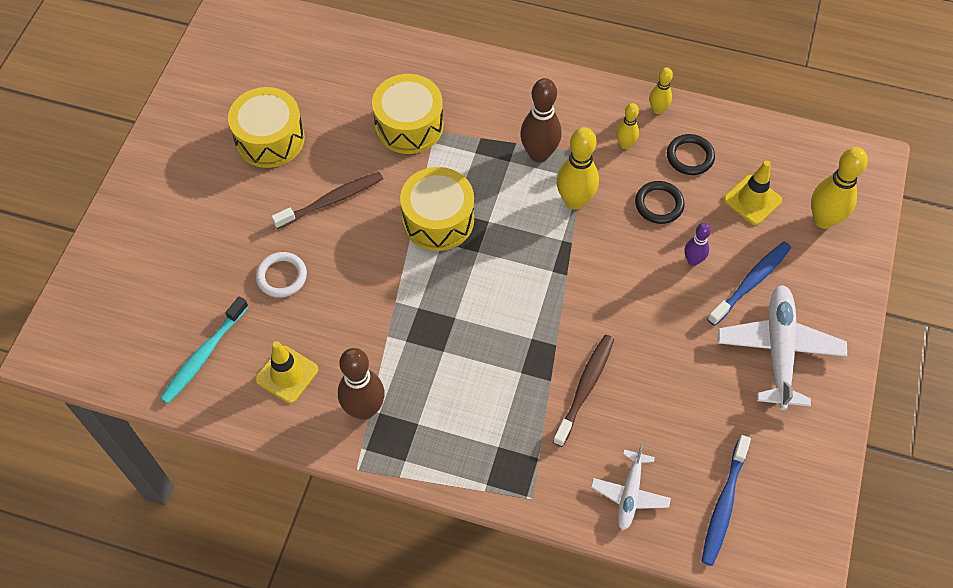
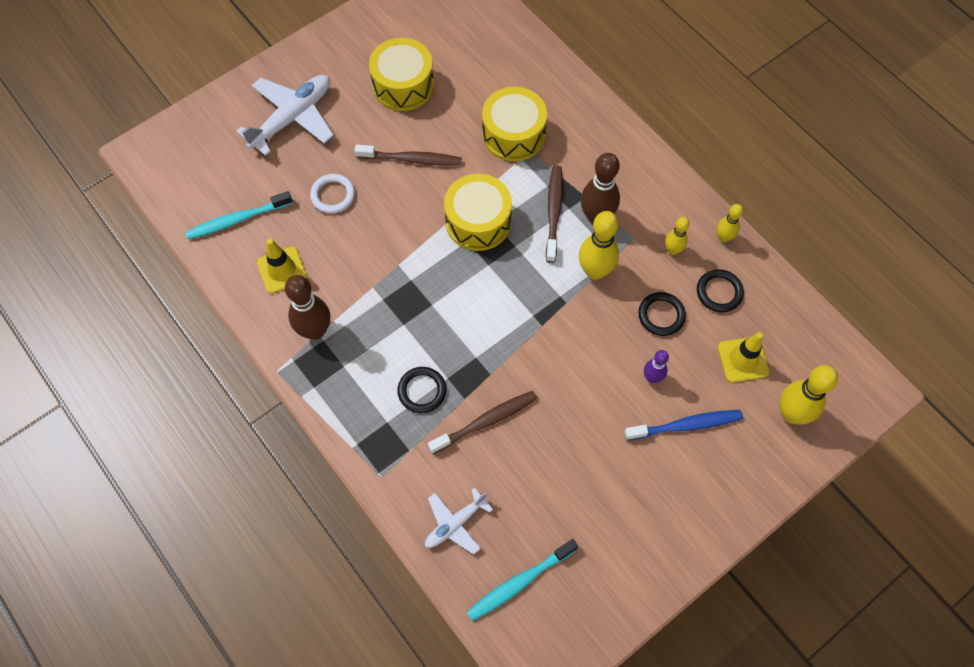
camera: 35 degrees right, 5 degrees up
blue toothbrush [701,435,751,566] -> turquoise toothbrush [467,539,578,621]
white plane [718,285,847,410] -> white plane moved to [236,75,334,156]
none -> black ring [397,367,446,413]
none -> brown toothbrush [546,165,563,263]

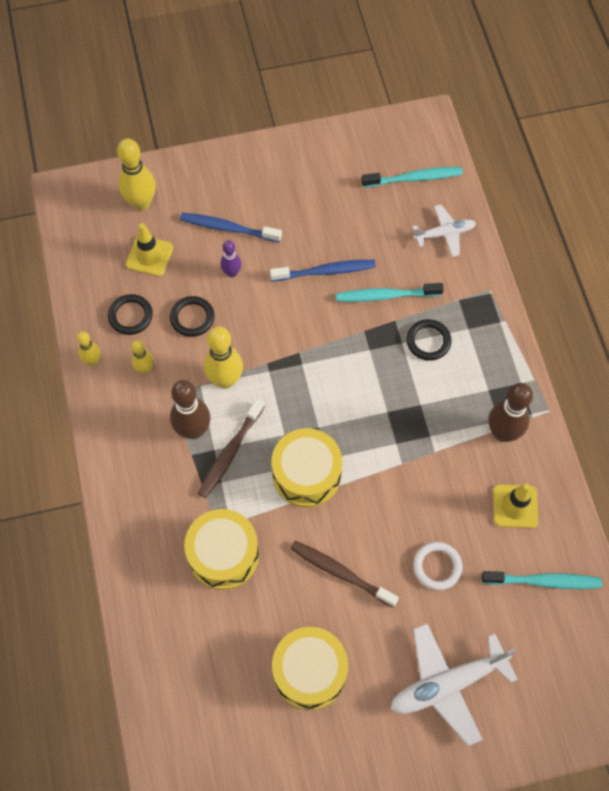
camera: 155 degrees left, 0 degrees up
brown toothbrush [428,391,537,454] -> turquoise toothbrush [336,283,444,302]
none -> blue toothbrush [270,260,376,281]

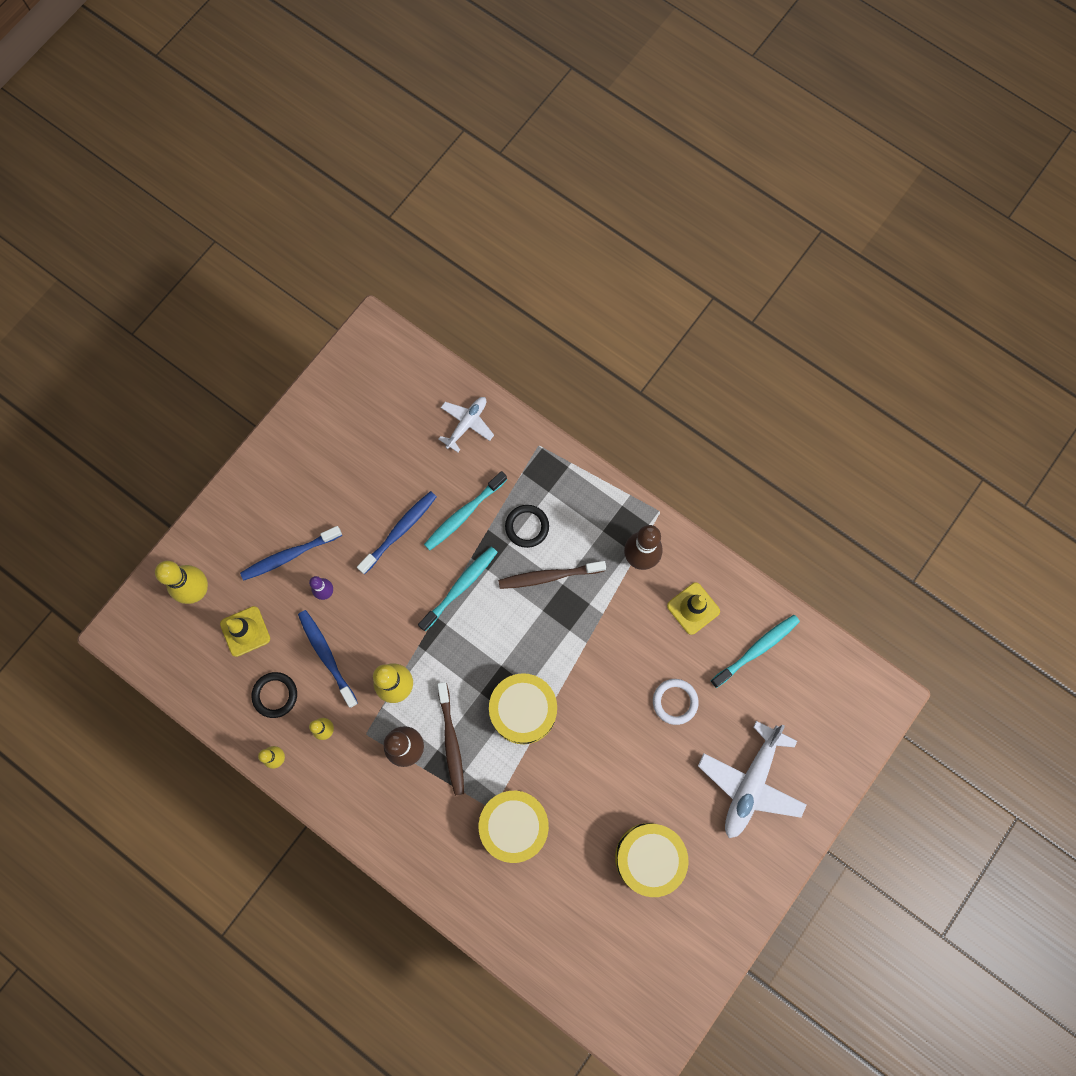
camera: 40 degrees left, 10 degrees up
black ring [170,296,215,337] -> blue toothbrush [298,610,358,708]
brown toothbrush [290,541,399,607] -> brown toothbrush moved to [498,561,606,589]
turquoise toothbrush [361,167,463,187] -> turquoise toothbrush moved to [418,547,498,632]

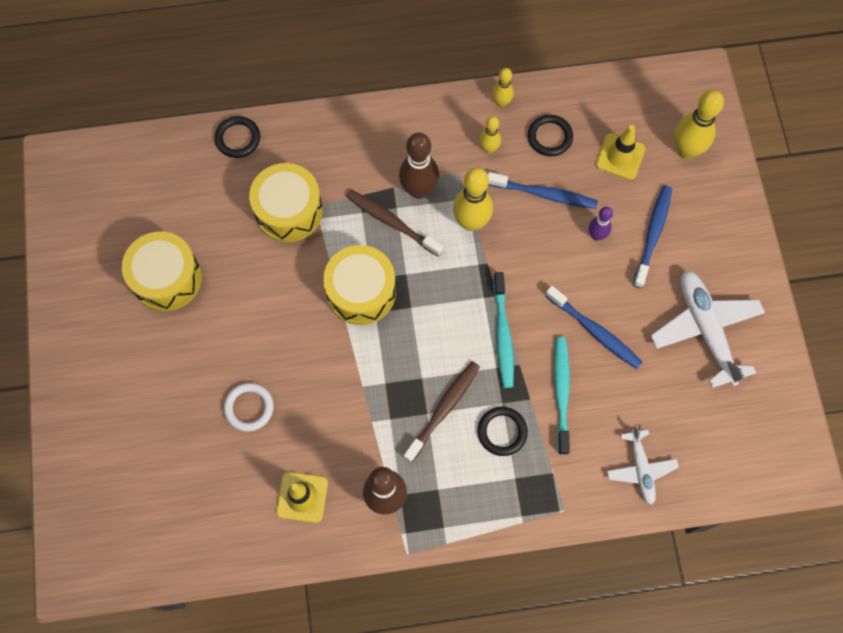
camera: 135 degrees right, 5 degrees down
blue toothbrush [357,491,437,574] -> blue toothbrush turned 45 degrees counterclockwise [545,286,642,369]
white plane [698,721,807,838] -> white plane moved to [651,271,765,388]
turquoise toothbrush [711,615,800,688] -> none
none -> black ring [215,116,260,158]

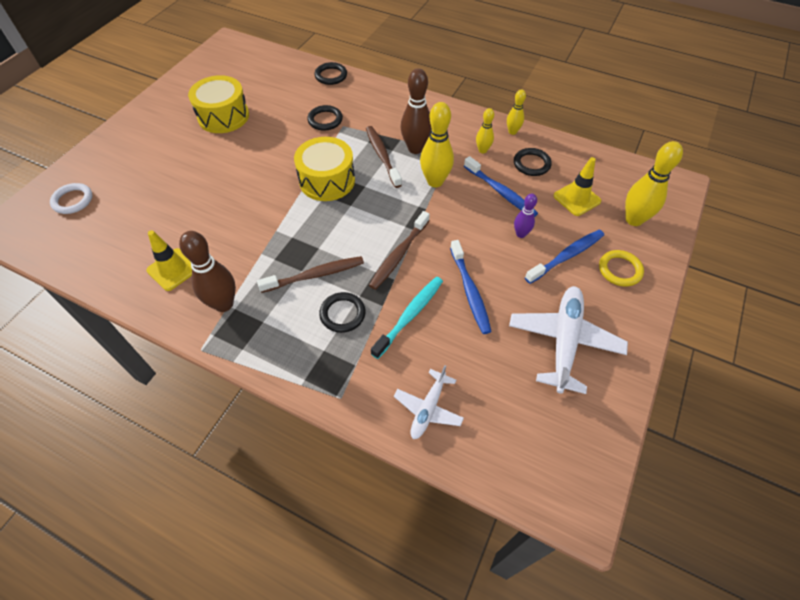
camera: 35 degrees right, 15 degrees down
white ring [224,383,274,432] -> white ring moved to [50,183,92,214]
yellow drum [249,163,323,242] -> black ring [307,105,343,131]
turquoise toothbrush [493,272,514,388] -> brown toothbrush [369,211,430,290]
none -> yellow ring [599,250,644,286]

